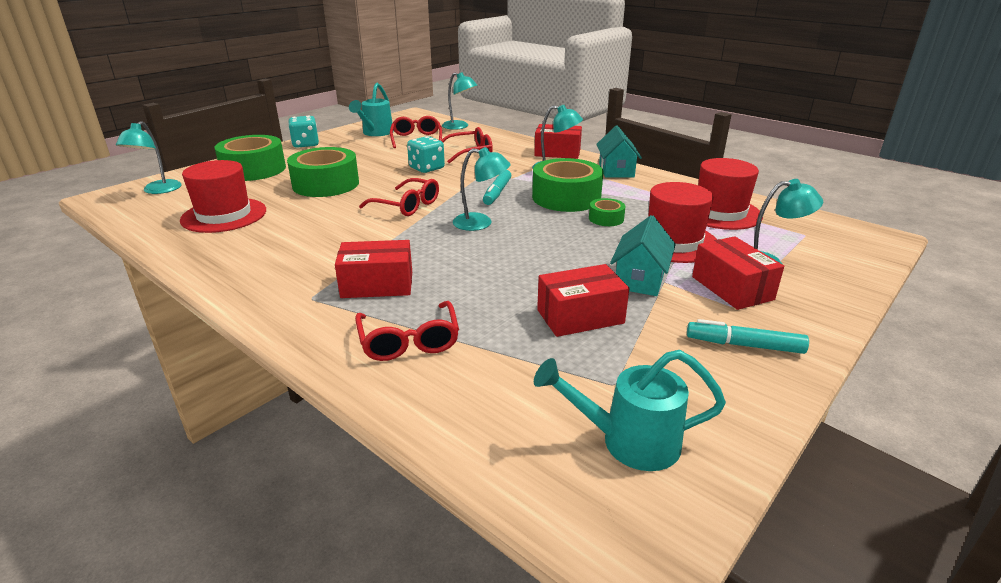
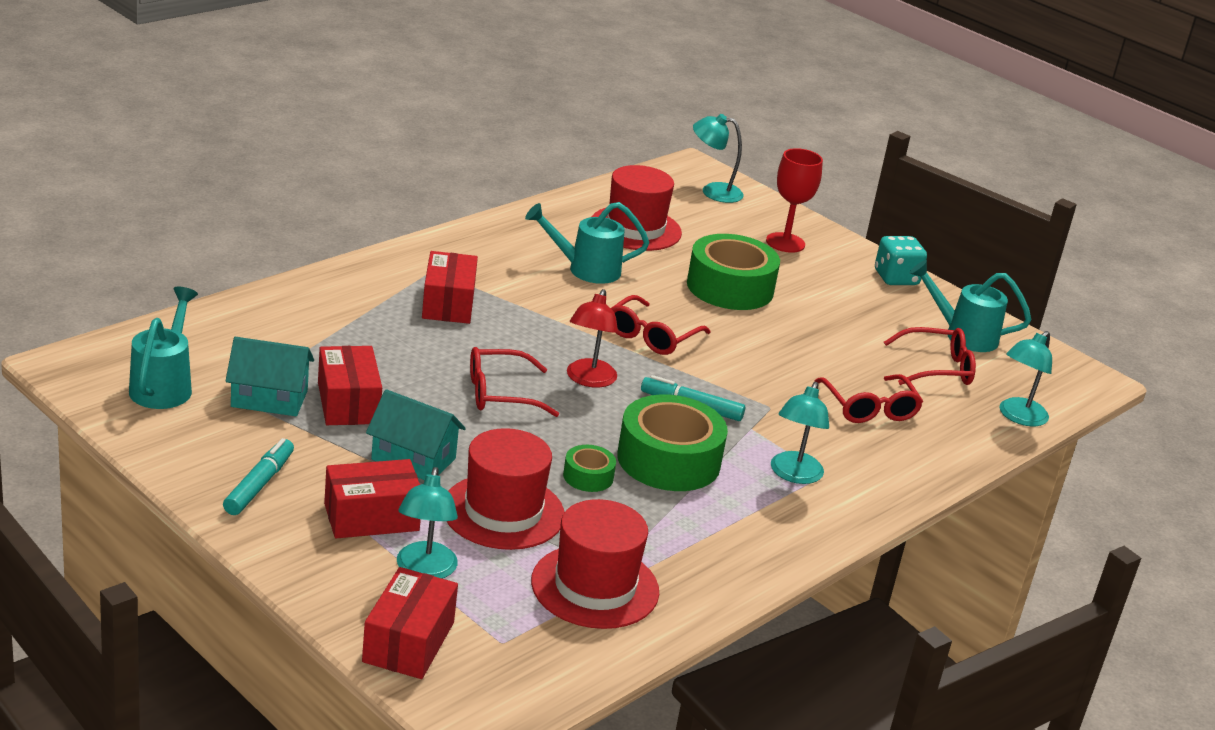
camera: 90 degrees right, 0 degrees up
green tape [214,135,286,181] -> red goblet [766,148,823,253]
red glasses [355,301,459,361] -> red glasses moved to [470,347,559,417]
turquoise dice [407,136,445,173] -> none
turquoise lamp [453,147,511,231] -> red lamp [567,289,618,388]
red box [534,124,582,159] -> red box moved to [362,567,458,679]
turquoise house [596,126,642,177] -> turquoise house moved to [226,337,314,416]
none -> turquoise watering can [525,202,649,284]

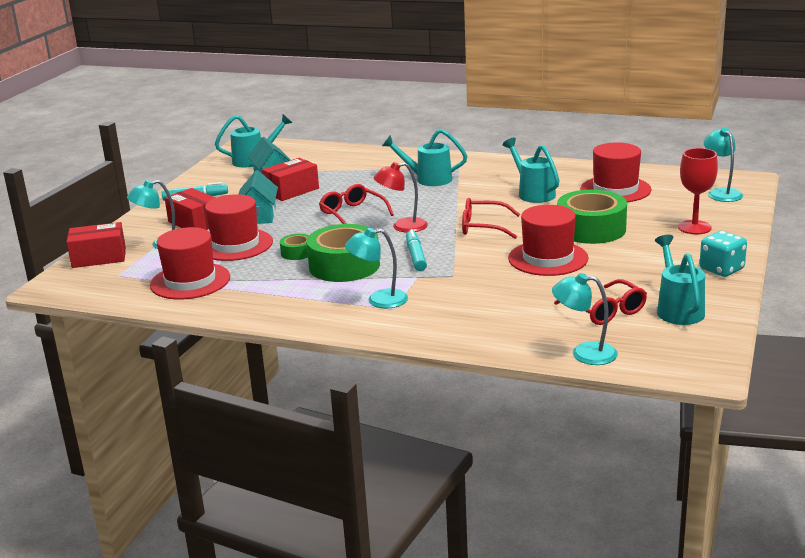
camera: 70 degrees right, 5 degrees down
red box [422,251,478,324] -> turquoise watering can [382,129,467,186]
red glasses [814,374,923,423] -> none
none -> red hat [508,205,588,276]

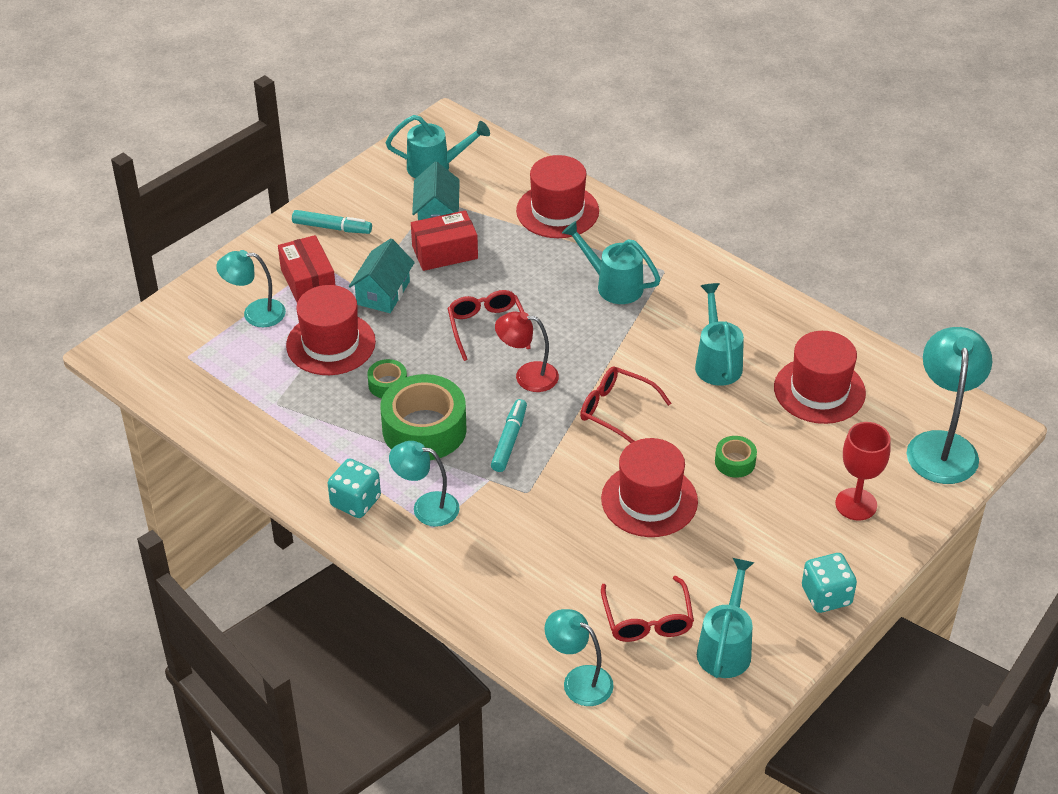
camera: 20 degrees right, 20 degrees up
red box [66,222,126,268] -> none
red hat [150,227,230,300] -> red hat moved to [516,155,599,238]
green tape [557,190,627,244] -> green tape [715,436,757,478], size x0.47
turquoise lamp [704,127,743,202] -> turquoise lamp [907,327,992,484], size x1.61
none -> turquoise dice [328,458,381,518]

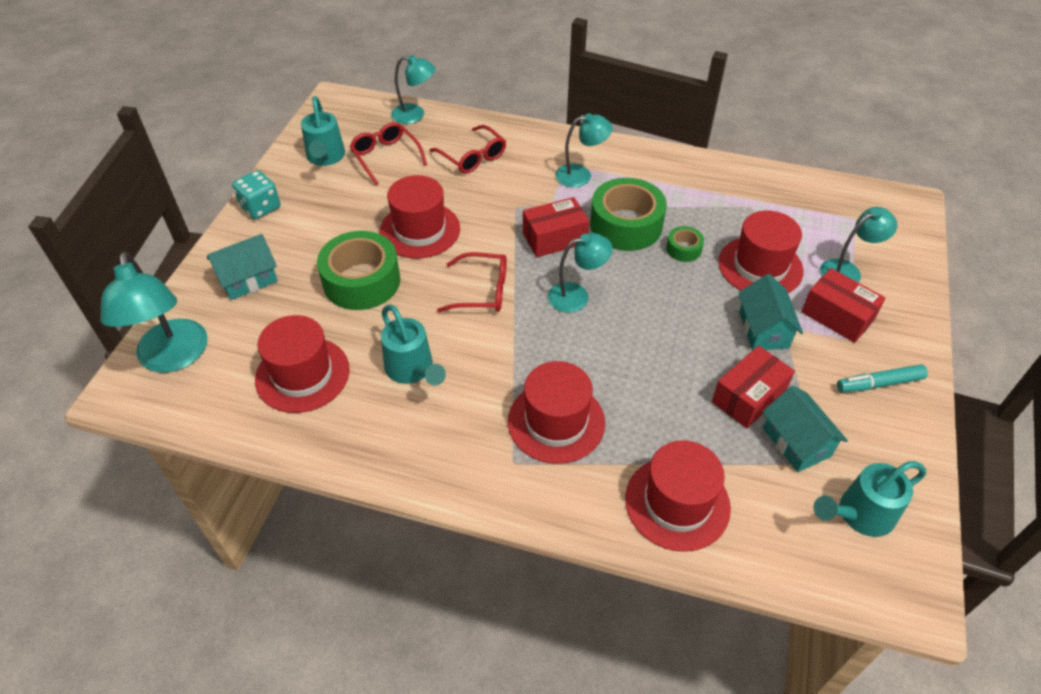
camera: 155 degrees right, 5 degrees up
turquoise dice [328,458,381,518] -> none
red glasses [448,290,531,361] -> red glasses moved to [430,125,506,174]
turquoise marker [491,399,527,472] -> red box [523,197,589,257]
red lamp [495,311,559,392] -> turquoise lamp [548,233,612,313]
turquoise watering can [562,221,661,304] -> red hat [508,361,605,464]
green tape [715,436,757,478] -> green tape [317,231,400,310], size x2.11
red goblet [835,422,891,520] -> turquoise house [207,234,278,300]

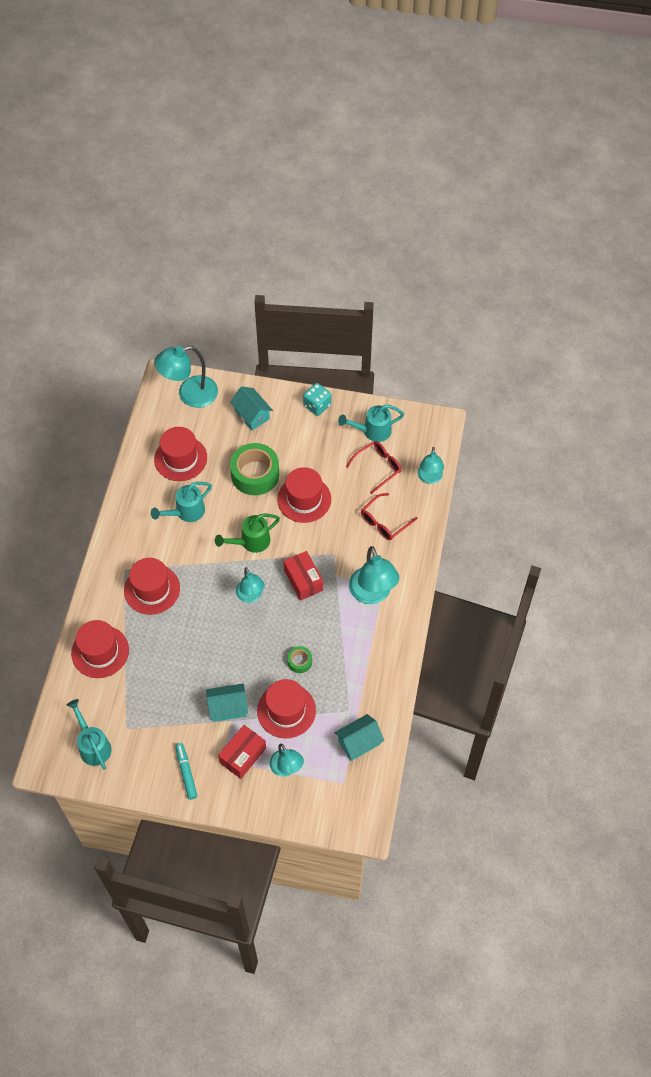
camera: 85 degrees right, 10 degrees up
red glasses [437,252,507,312] -> green watering can [215,514,280,553]
turquoise lamp [555,113,613,187] -> turquoise lamp [349,546,399,604], size x1.61
green tape [590,178,667,251] -> none
red box [712,345,795,429] -> none
turquoise house [763,385,848,472] -> turquoise house moved to [335,714,384,761]

